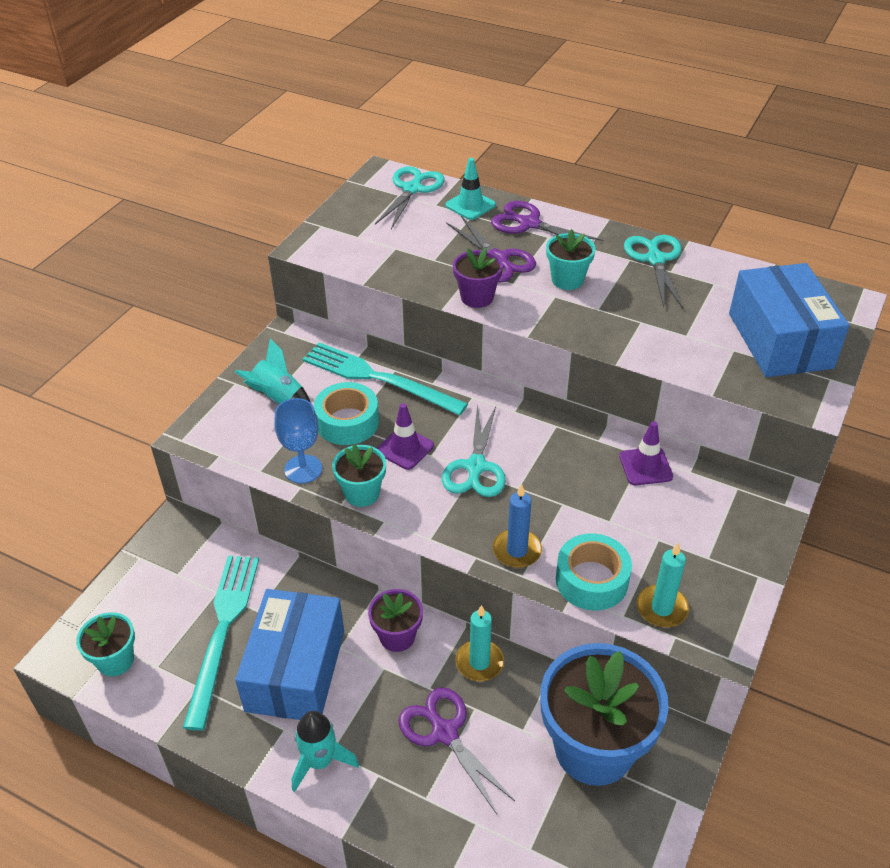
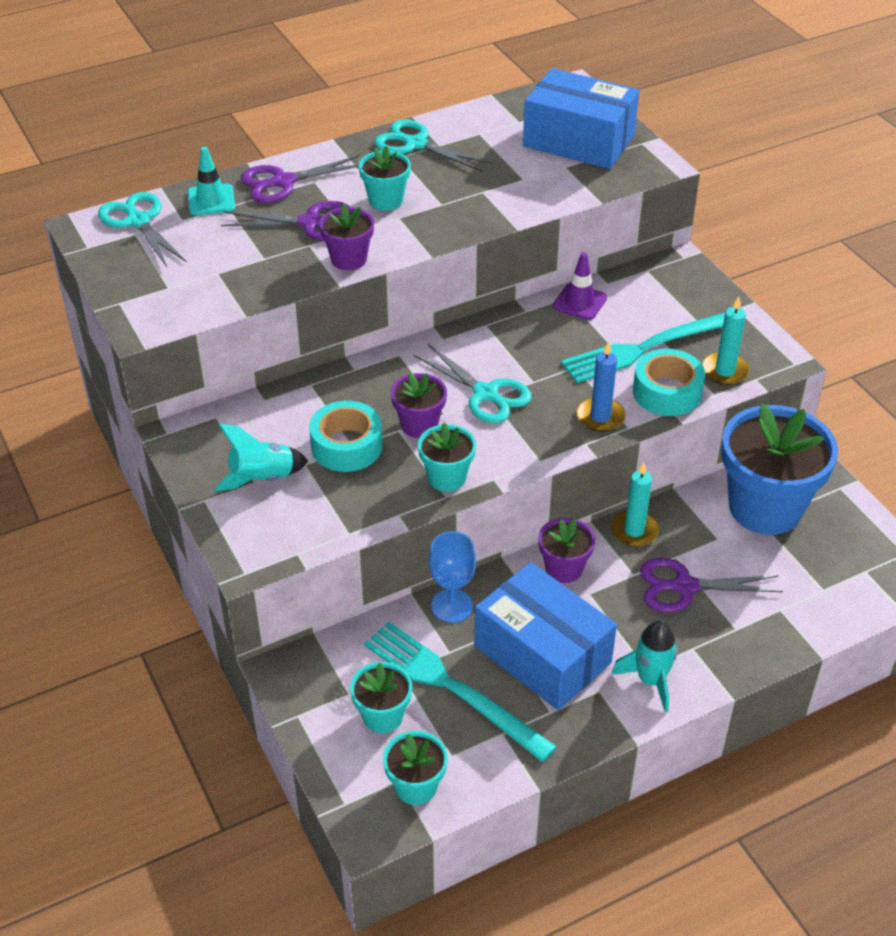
camera: 55 degrees left, 0 degrees up
blue goblet [275,398,322,484] -> blue goblet moved to [429,531,476,623]
turquoise fork [303,342,468,416] -> turquoise fork moved to [561,313,725,383]
purple traffic cone [377,403,434,470] -> purple flower pot [391,373,447,438]
none -> turquoise flower pot [350,662,412,733]

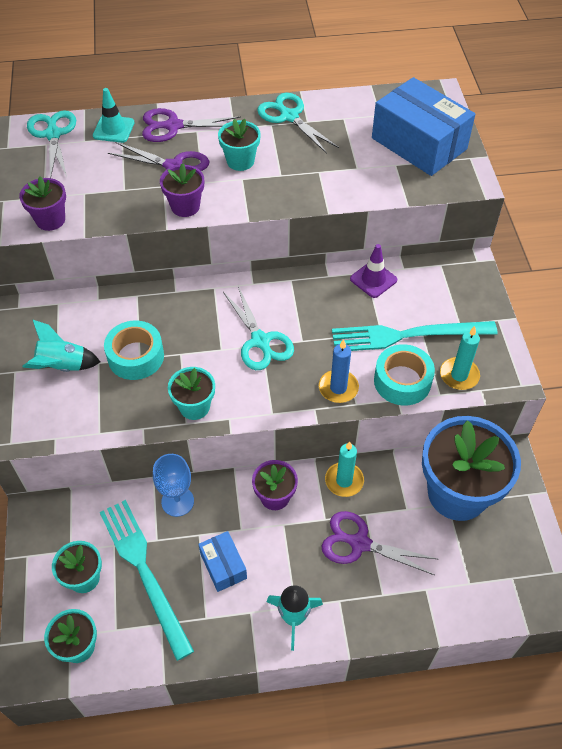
camera: 20 degrees right, 10 degrees up
purple flower pot [391,373,447,438] -> purple flower pot moved to [19,176,66,231]
blue box [474,562,617,710] -> blue box [198,531,247,592], size x0.50

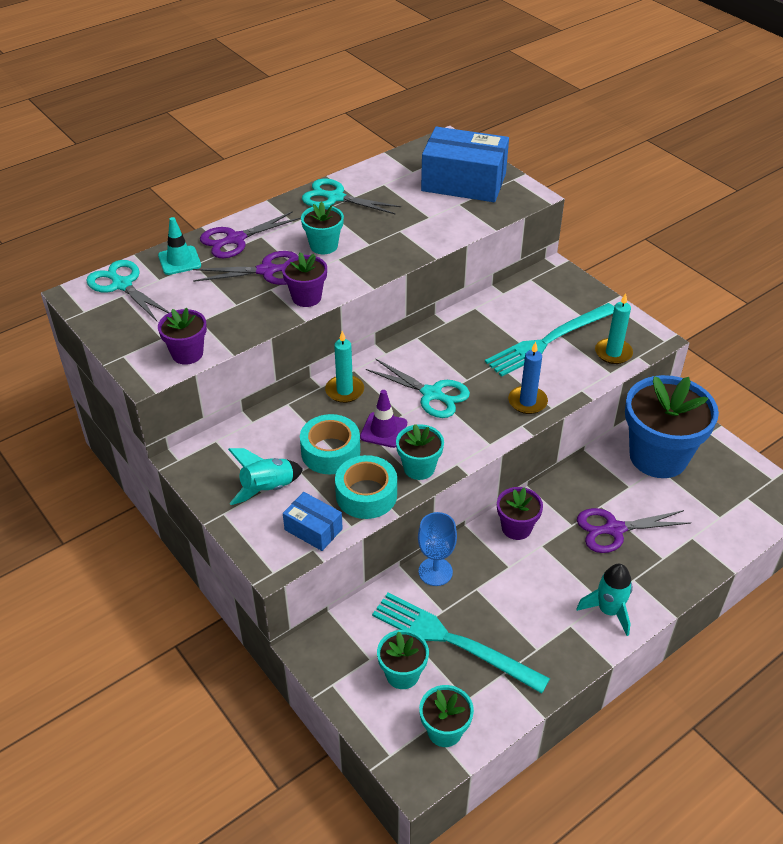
camera: 30 degrees left, 10 degrees down
blue box [198,531,247,592] -> blue box moved to [283,492,343,551]
turquoise candle [325,441,364,497] -> turquoise candle moved to [325,331,364,403]
purple traffic cone [350,244,397,298] -> purple traffic cone moved to [360,390,407,448]
turquoise tape [374,344,435,405] -> turquoise tape moved to [335,455,397,519]

